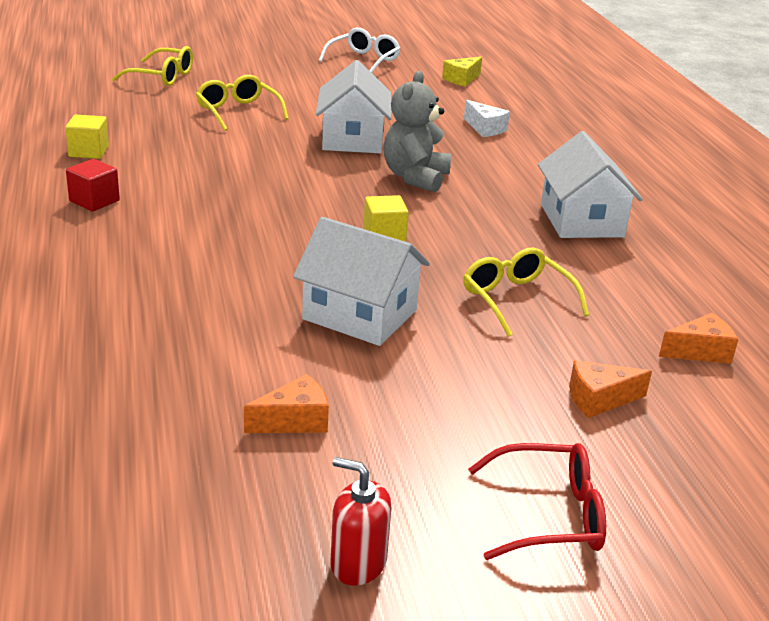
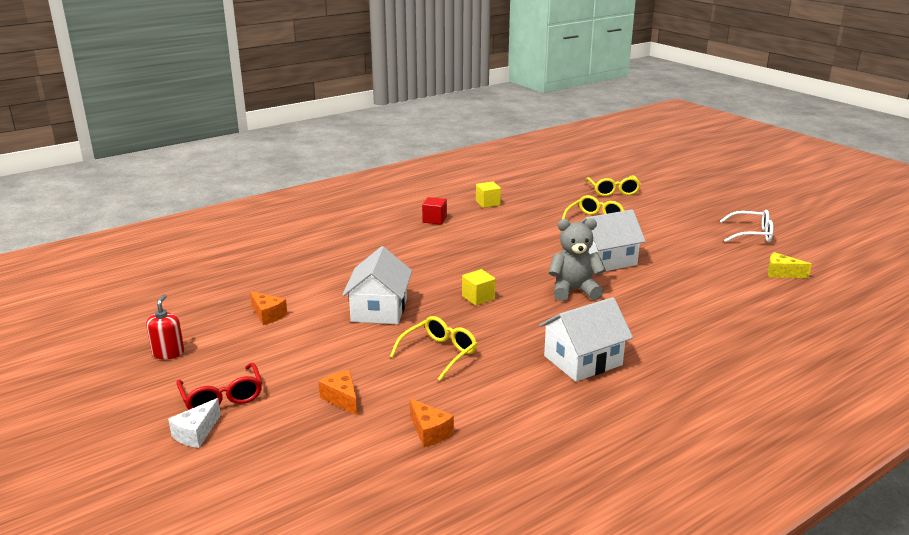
camera: 70 degrees right, 5 degrees down
white cheese [464,100,510,137] -> white cheese moved to [168,398,221,448]

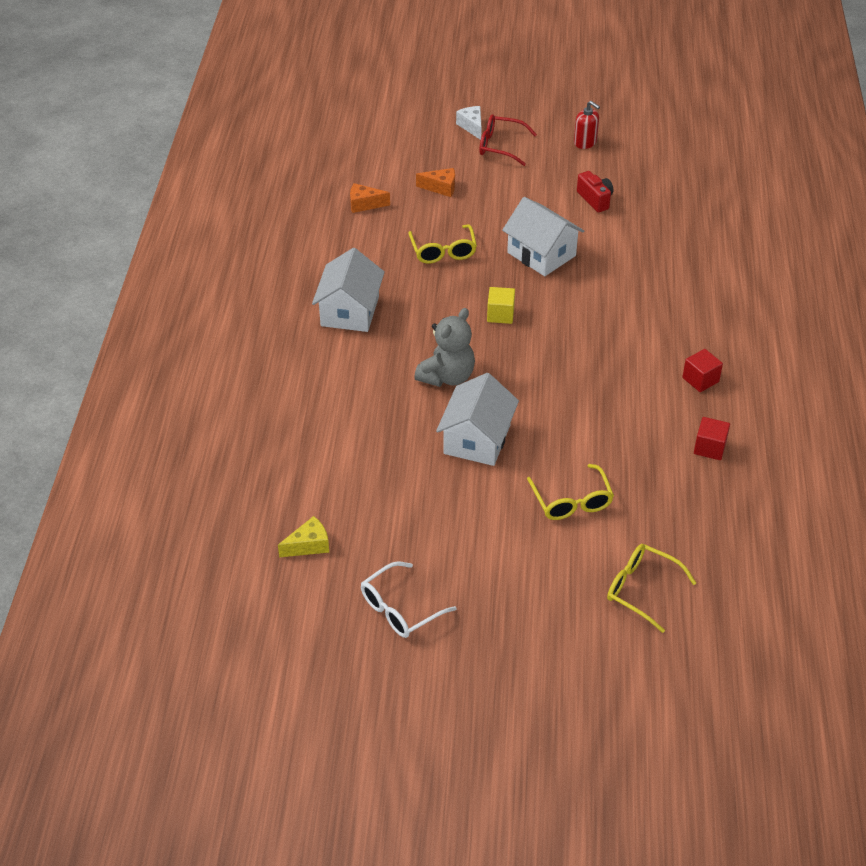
camera: 130 degrees right, 20 degrees up
orange cheese [250,291,288,325] -> red camera [577,171,613,213]
yellow cube [476,181,501,208] -> red cube [694,417,730,460]

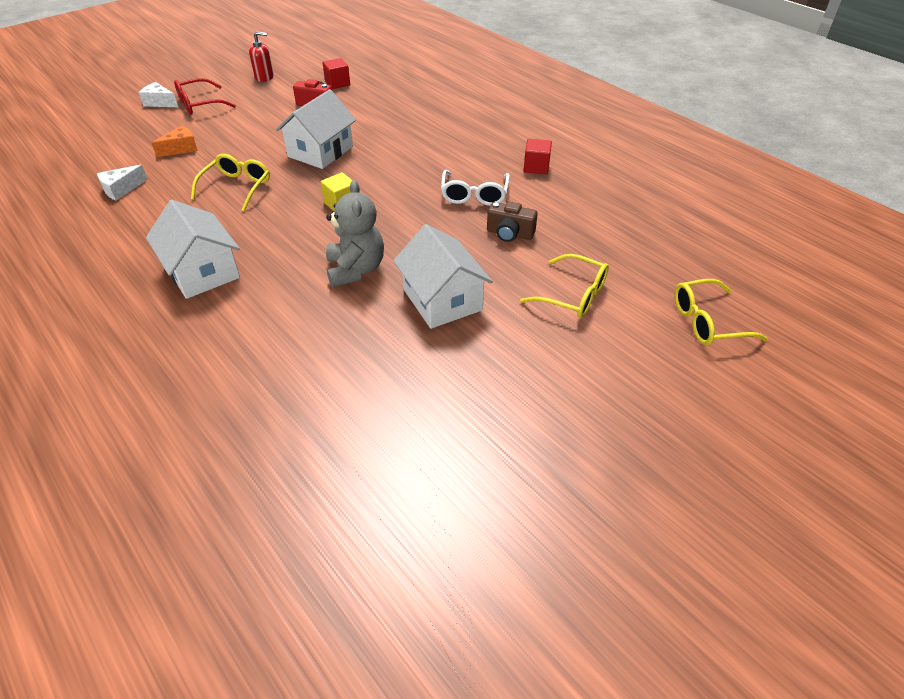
camera: 45 degrees left, 0 degrees up
yellow cheese [278,516,329,557] -> none
orange cheese [350,183,390,213] -> white cheese [97,165,148,201]
white glasses [361,561,457,638] -> white glasses moved to [441,170,510,206]
yellow glasses [408,224,477,264] -> yellow glasses turned 105 degrees counterclockwise [191,154,270,212]
white house [502,197,584,276] -> white house turned 60 degrees counterclockwise [276,89,356,169]
red cube [694,417,730,460] -> red cube moved to [322,58,350,89]
none -> brown camera [487,202,538,242]

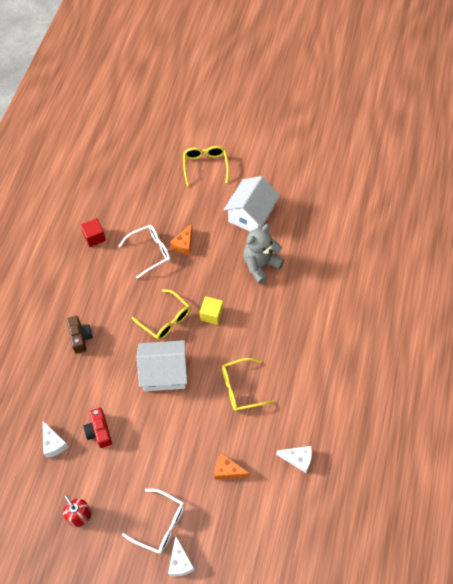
camera: 125 degrees left, 15 degrees up
white house [146,200,240,299] -> none
red glasses [174,78,236,115] -> white glasses [122,489,185,554]
red cube [322,58,350,89] -> white cheese [43,421,69,458]
brown camera [487,202,538,242] -> brown camera moved to [66,316,93,354]
yellow glasses [675,279,768,345] -> yellow glasses moved to [132,289,190,340]
none -> orange cheese [170,223,192,255]

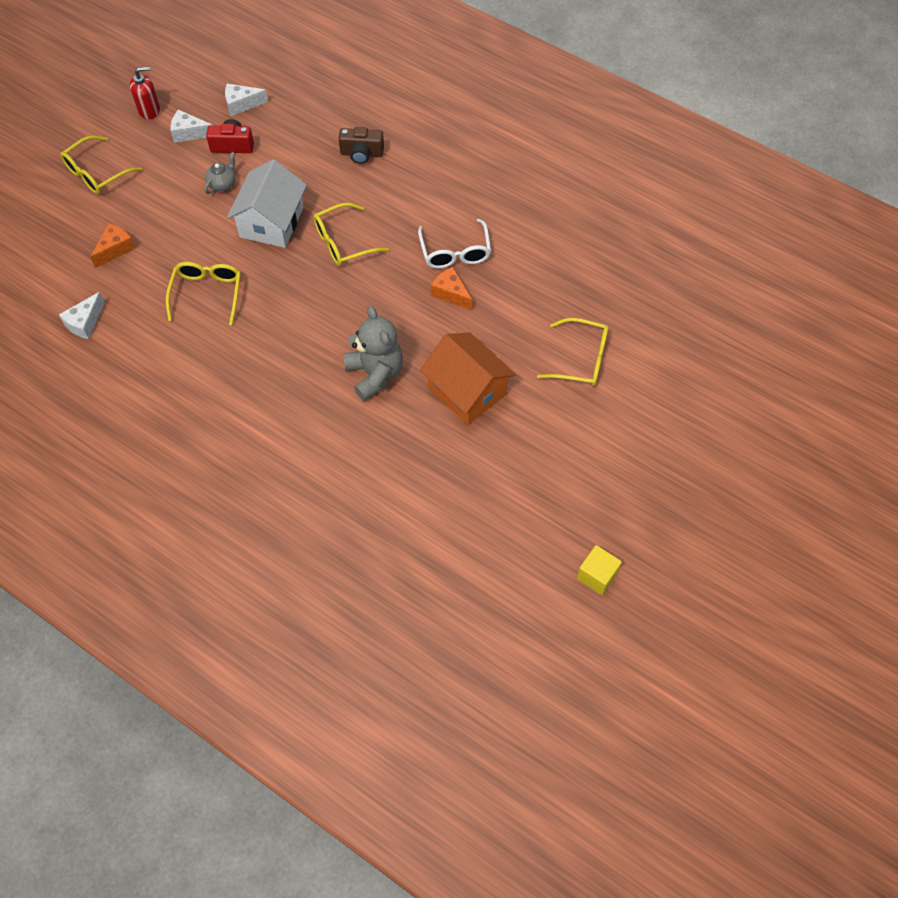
camera: 110 degrees right, 0 degrees up
red cube [81,218,106,247] -> none
white glasses [122,489,185,554] -> yellow glasses [60,135,142,194]
white cheese [168,536,195,576] -> white cheese moved to [170,109,213,143]
yellow cube [200,296,223,325] -> yellow cube moved to [577,545,622,595]
white house [223,176,280,232] -> orange house [420,332,516,425]
none -> grey teapot [204,152,235,194]

